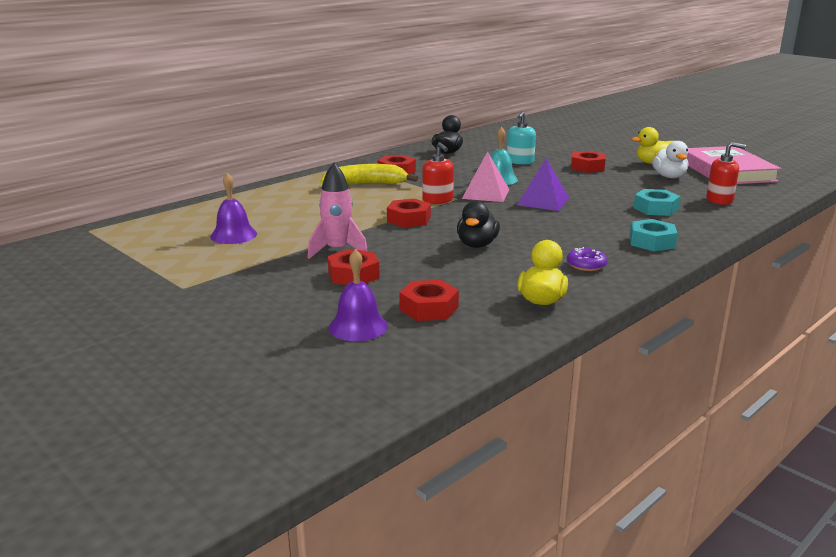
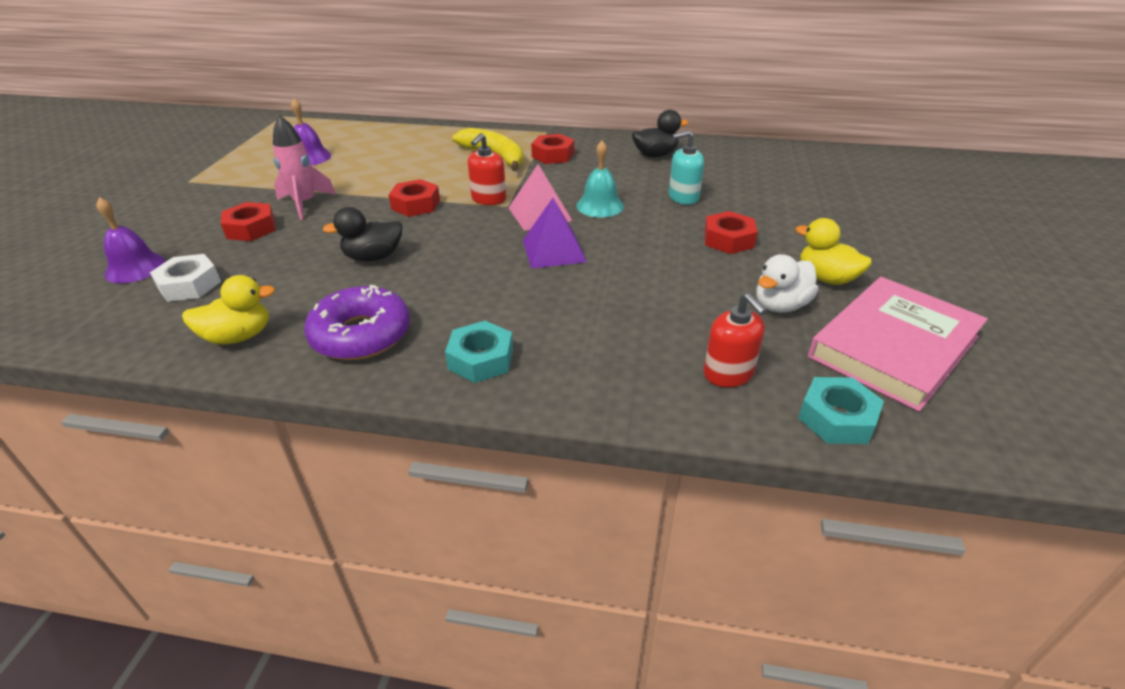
camera: 55 degrees right, 15 degrees up
red nut [399,280,459,321] -> white nut [150,254,221,302]
purple donut [567,247,607,271] -> purple donut [304,285,410,360], size x2.02
turquoise nut [634,189,680,216] -> turquoise nut moved to [798,377,884,444]

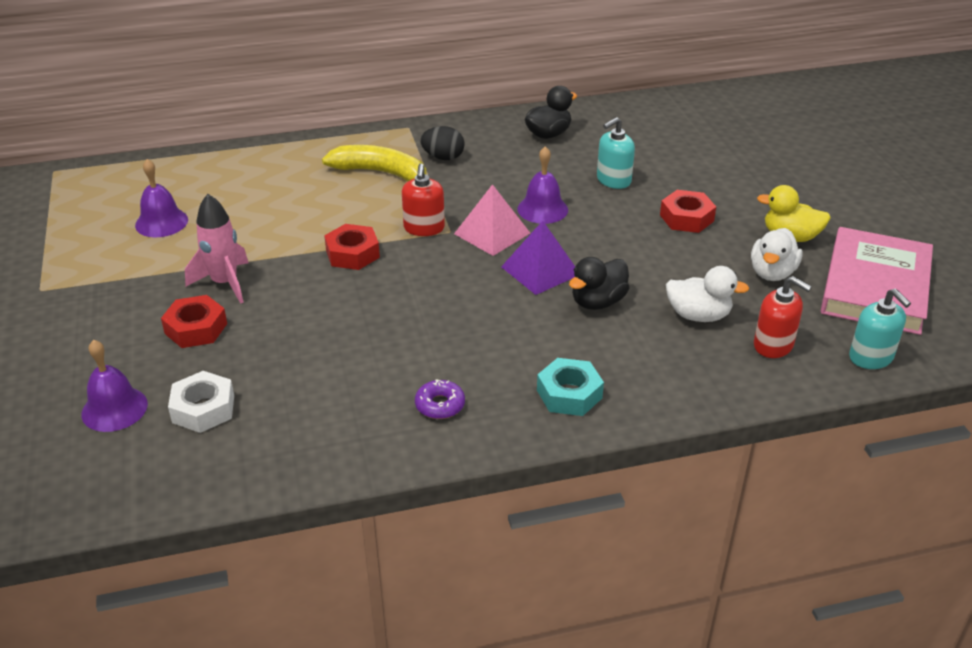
camera: 25 degrees left, 0 degrees up
yellow duck [182,275,275,344] -> none
purple donut [304,285,410,360] -> purple donut [415,379,465,419], size x0.50
black duck [322,207,402,261] -> black duck moved to [569,257,630,310]
red nut [531,134,574,164] -> black egg [420,126,465,160]
turquoise bell [576,141,624,217] -> purple bell [517,146,568,224]
turquoise nut [798,377,884,444] -> turquoise soap dispenser [849,289,911,369]
none -> white duck [666,266,749,322]

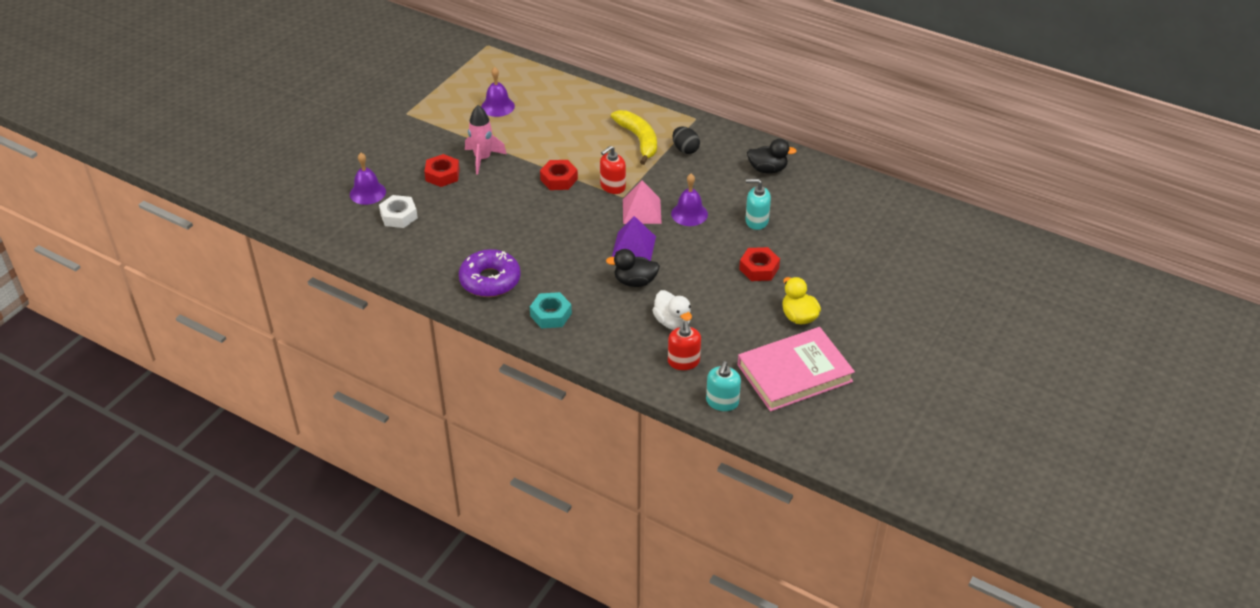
camera: 45 degrees right, 5 degrees up
purple donut [415,379,465,419] -> purple donut [459,249,521,297], size x2.02
white duck [751,228,803,281] -> none

